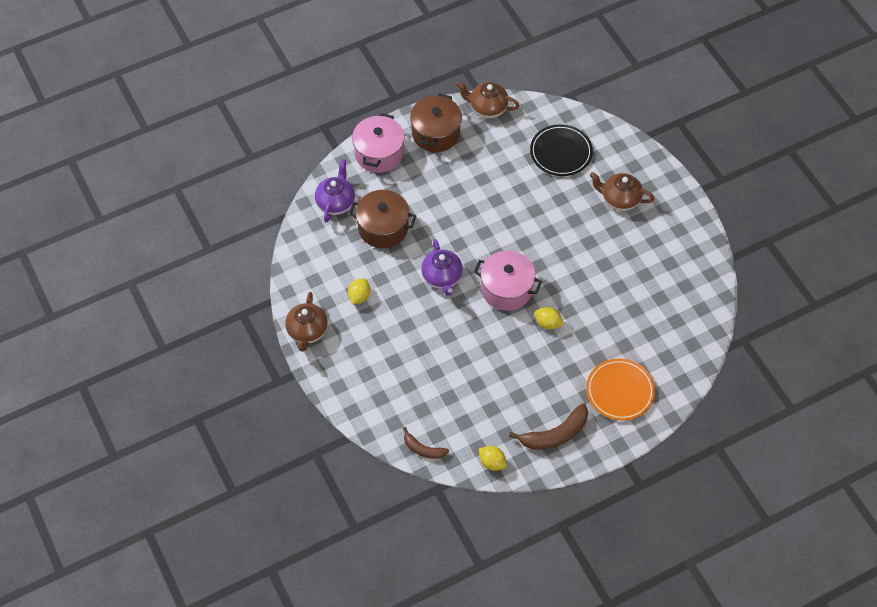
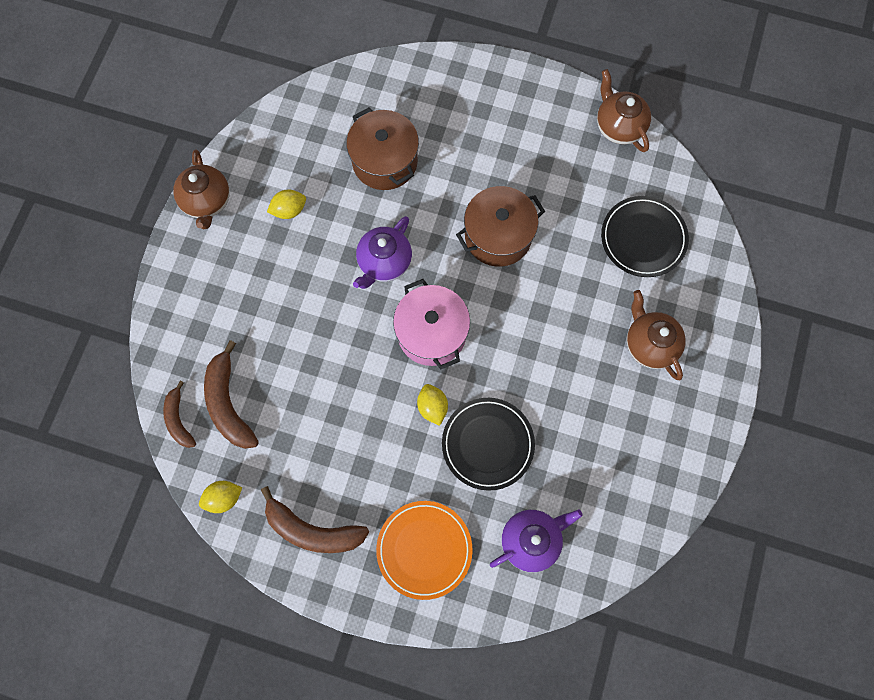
camera: 45 degrees right, 15 degrees up
brown teapot [285,292,328,352] -> brown teapot turned 60 degrees counterclockwise [173,149,230,229]
purple teapot [315,159,355,223] -> purple teapot moved to [490,510,583,572]
pink pot [352,113,404,173] -> none
brown pot [410,93,462,152] -> brown pot moved to [456,186,545,267]
yellow lemon [479,446,507,471] -> yellow lemon turned 75 degrees clockwise [199,481,242,513]
none -> brown banana [204,340,259,449]
none -> black plate [442,398,535,491]

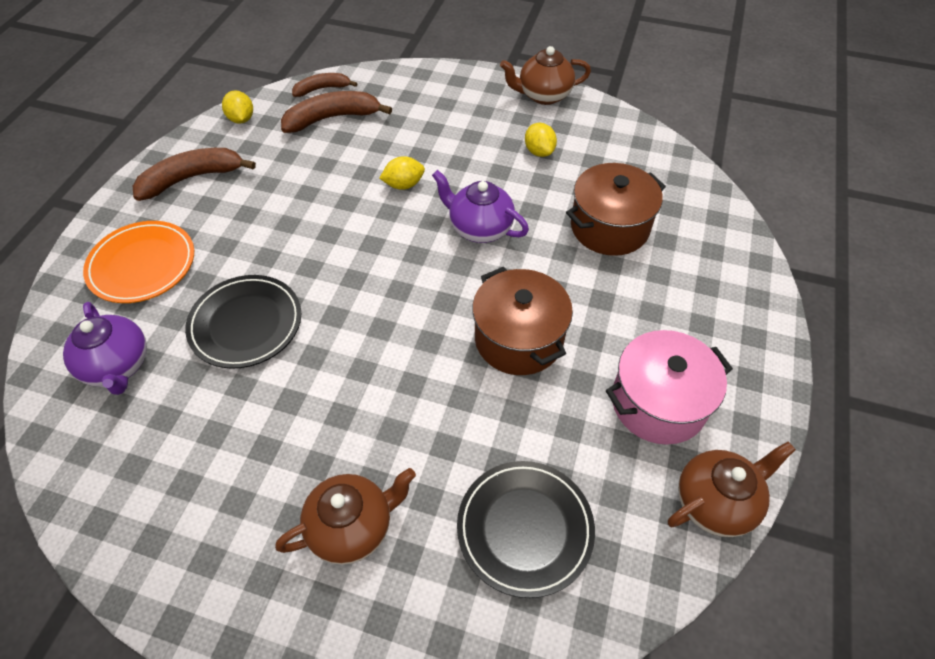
camera: 90 degrees right, 20 degrees down
brown banana [261,486,369,553] -> brown banana turned 45 degrees clockwise [133,148,256,201]
pink pot [393,279,470,369] -> pink pot moved to [606,330,733,445]
yellow lemon [417,384,448,426] -> yellow lemon moved to [379,156,425,190]

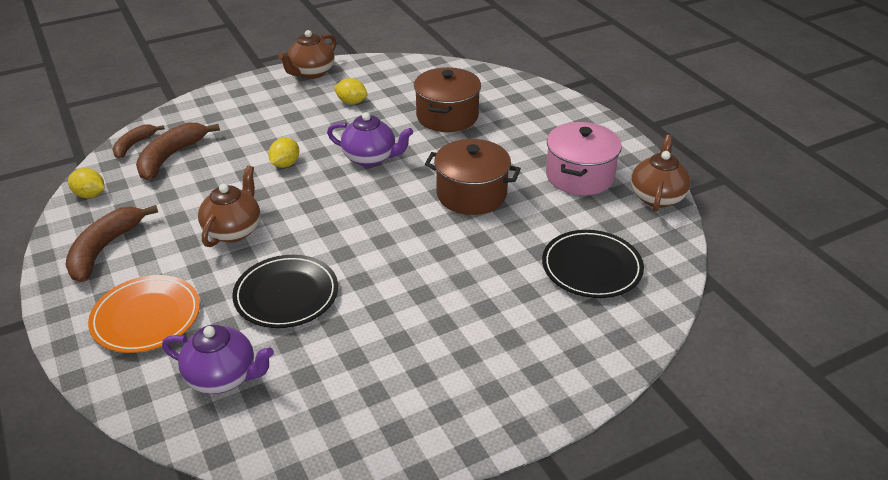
camera: 45 degrees left, 15 degrees down
brown teapot [275,468,416,565] -> brown teapot moved to [198,165,260,247]
purple teapot [432,170,529,243] -> purple teapot turned 150 degrees counterclockwise [327,112,413,167]

